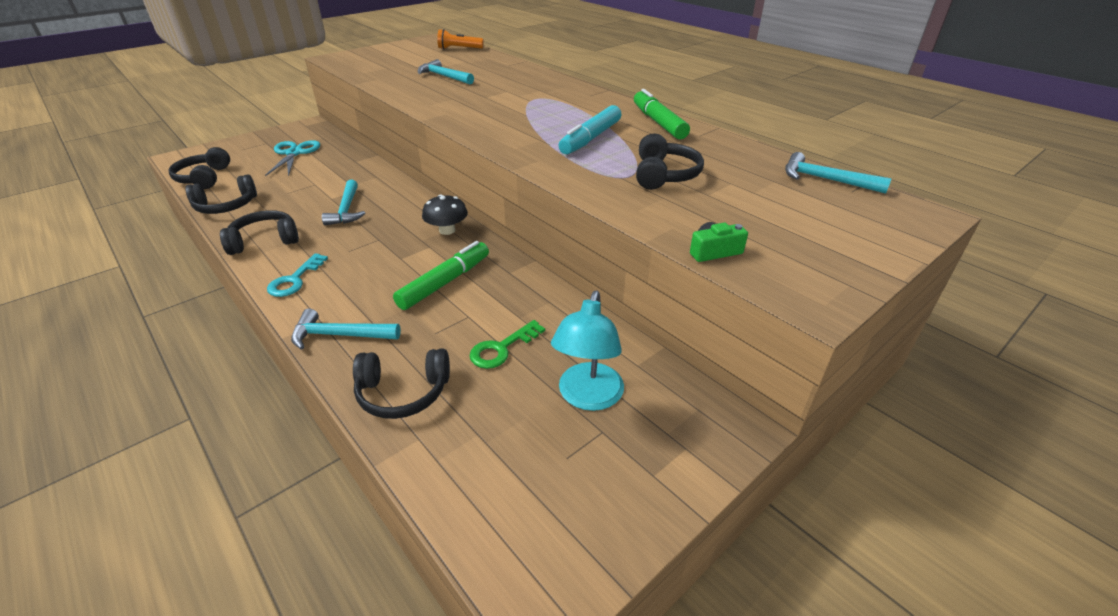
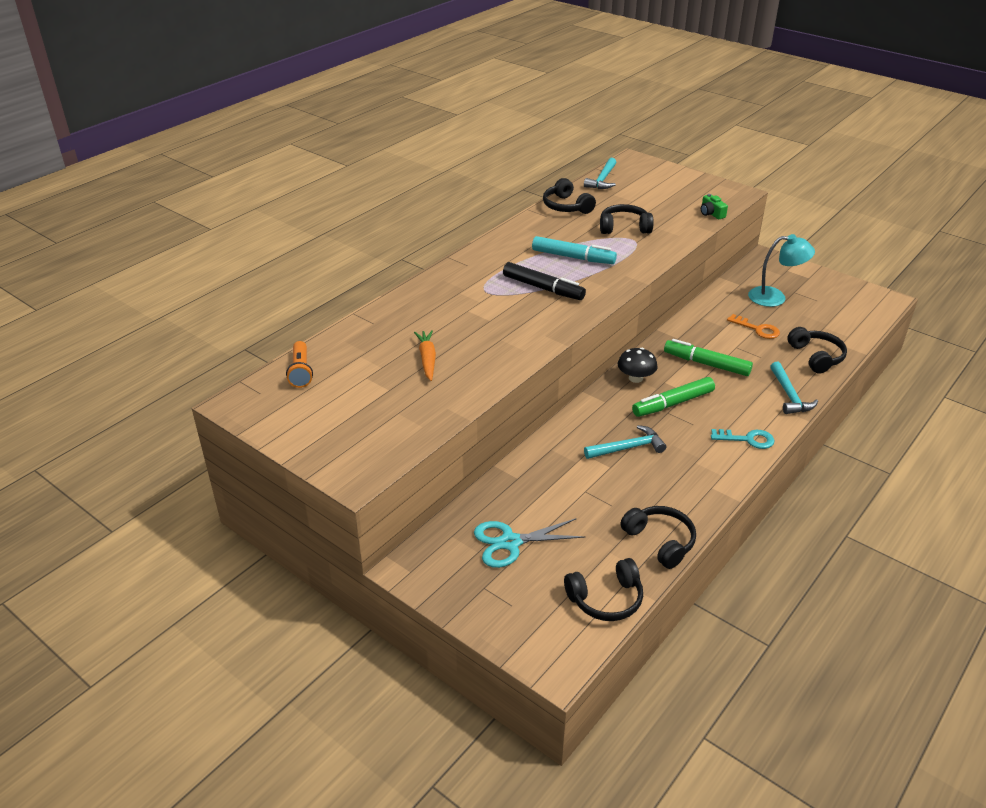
camera: 100 degrees left, 0 degrees up
black headphones [220,210,299,255] -> black headphones moved to [543,178,596,214]
turquoise hammer [417,59,474,85] -> orange carrot [414,330,436,381]
green key [469,320,545,369] -> orange key [727,314,780,339]
green marker [634,89,690,139] -> green marker moved to [632,377,715,417]
none -> black marker [503,262,586,300]

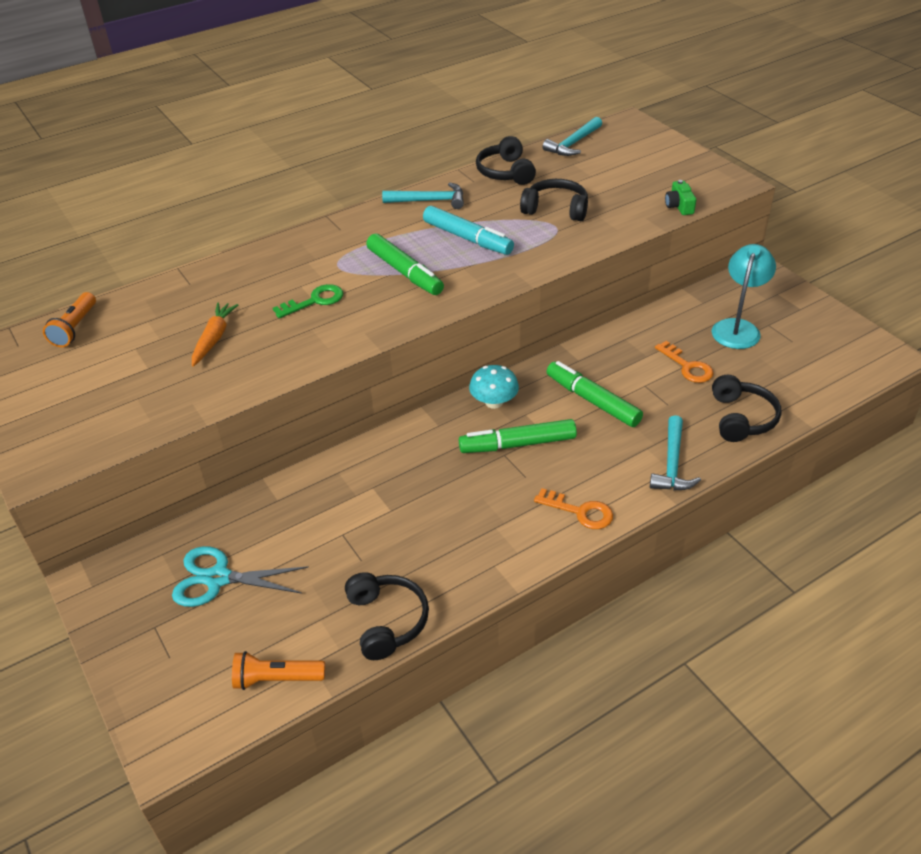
camera: 20 degrees right, 5 degrees up
black marker [503,262,586,300] -> green marker [366,233,444,295]
black headphones [564,558,643,621] -> orange flashlight [232,651,325,690]
turquoise hammer [584,425,666,459] -> turquoise hammer moved to [382,183,464,209]
black mushroom [618,348,658,383] -> turquoise mushroom [469,365,519,409]
turquoise key [711,429,774,449] -> orange key [534,488,613,529]
turquoise lamp [748,234,815,307] -> turquoise lamp turned 90 degrees counterclockwise [712,244,776,349]
none -> green key [273,284,343,318]

